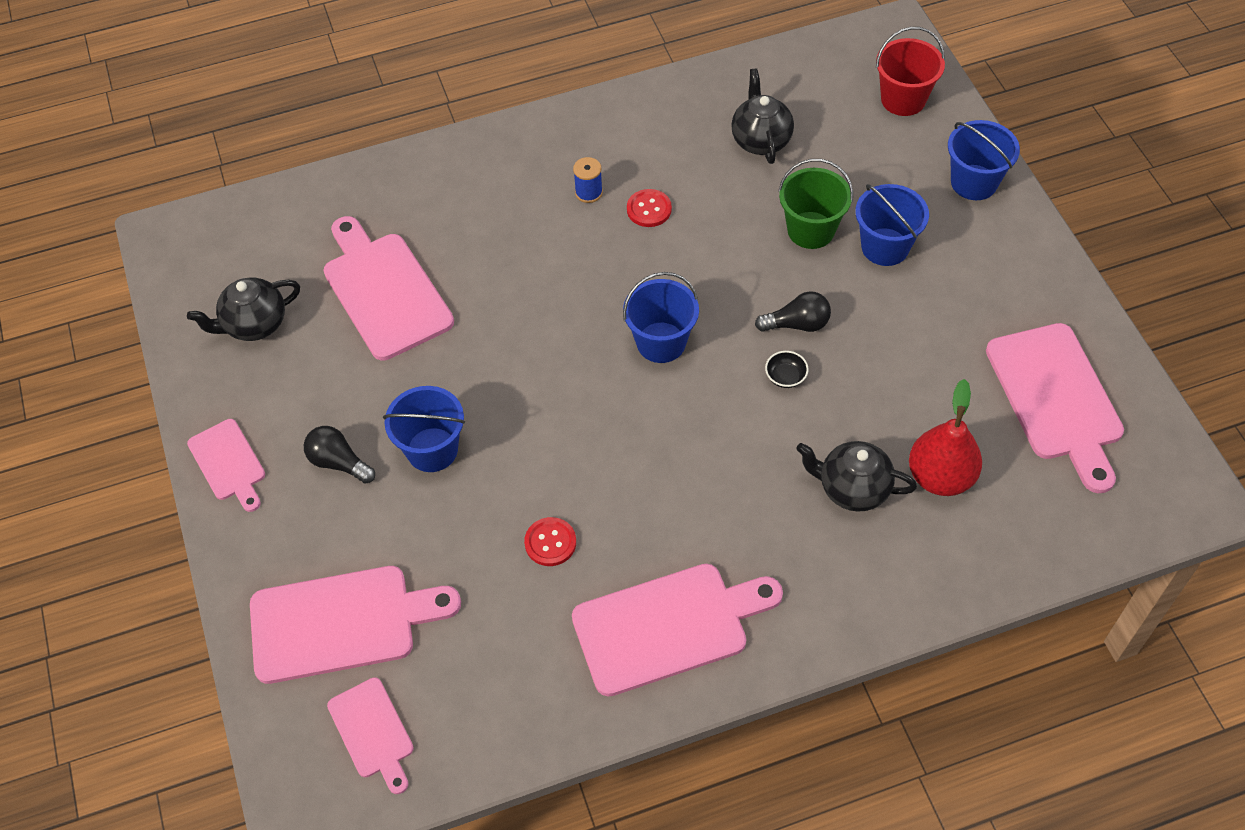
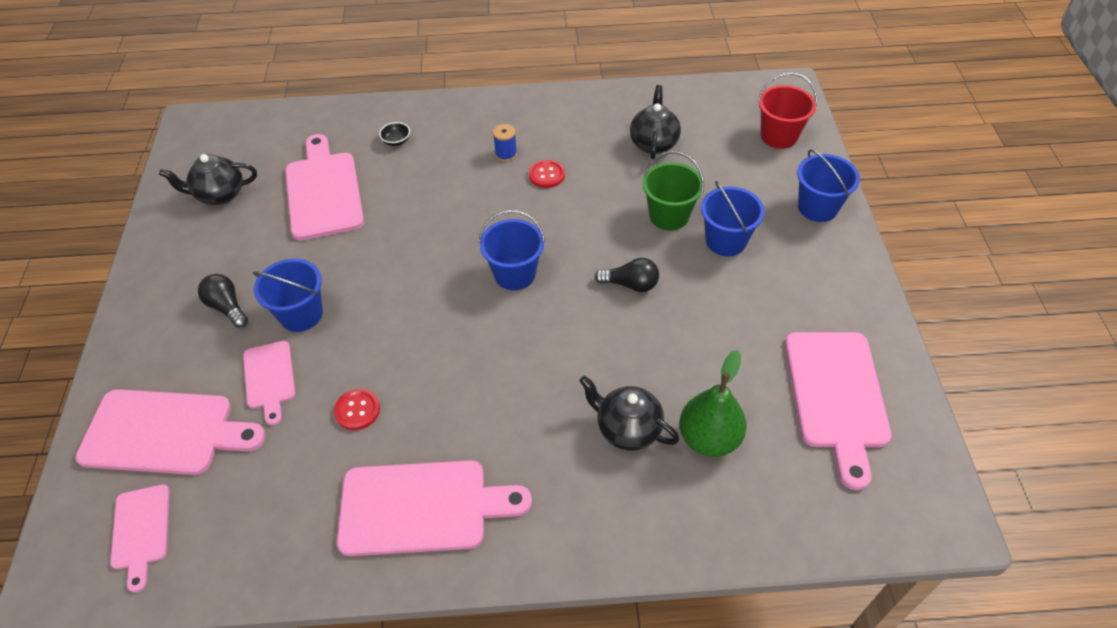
camera: 15 degrees right, 5 degrees down
pink cutting board [187,419,265,512] -> pink cutting board moved to [243,341,296,426]
black bowl [765,351,808,388] -> black bowl moved to [379,122,410,146]
red pear [909,379,982,496] -> green pear [679,350,747,457]

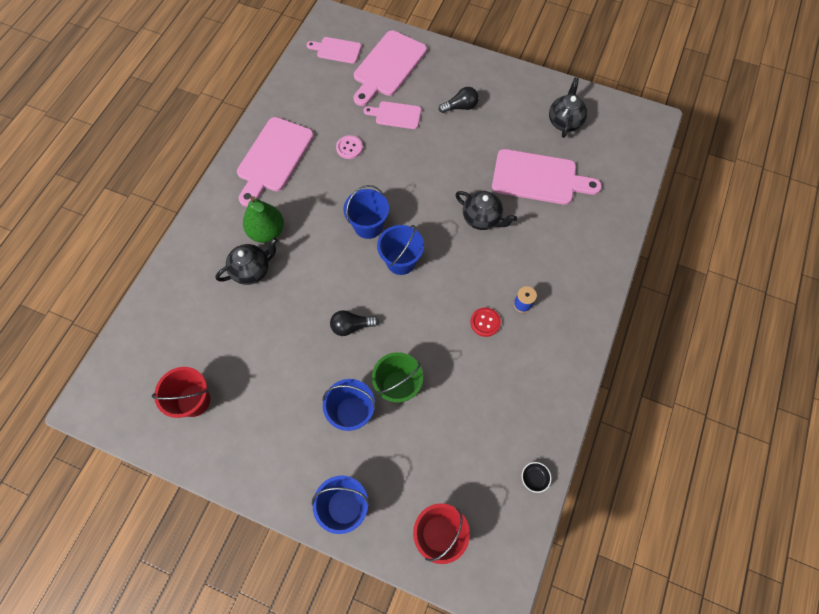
camera: 115 degrees right, 15 degrees up
blue bucket [253,259,323,332] -> blue bucket moved to [344,185,389,239]
red button [334,389,380,430] -> pink button [336,135,363,159]
black bowl [379,122,410,146] -> black bowl moved to [522,462,551,493]
black light bulb [594,258,659,292] -> black light bulb turned 45 degrees clockwise [330,310,379,336]
black teapot [630,85,681,159] -> black teapot moved to [455,191,517,230]
green pear [679,350,747,457] -> green pear moved to [243,196,284,243]
pink cutting board [785,332,892,490] -> red bucket [152,367,211,418]

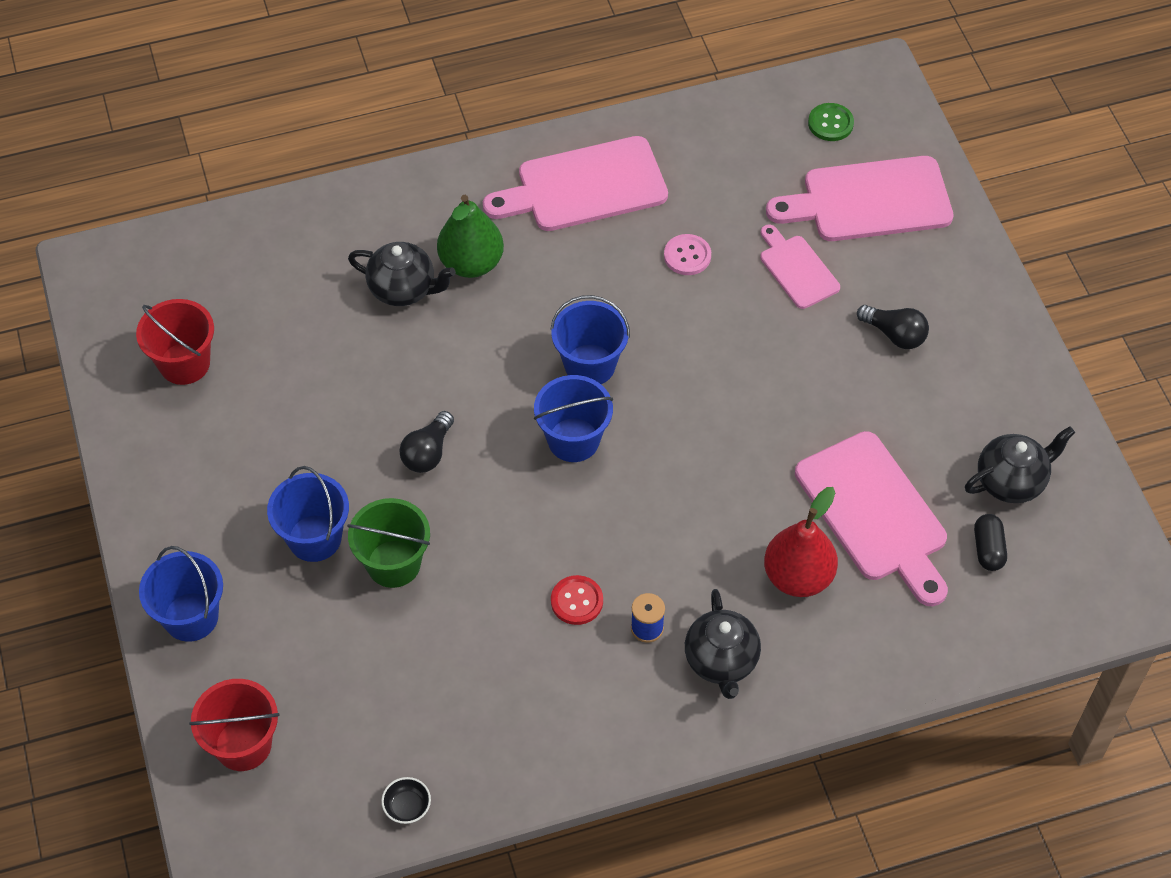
camera: 50 degrees right, 10 degrees down
pink cutting board [307,37,362,64] -> green button [808,103,854,141]
black light bulb [330,310,379,336] -> black light bulb turned 105 degrees counterclockwise [399,411,454,473]
black teapot [455,191,517,230] -> black teapot moved to [685,589,761,699]
none -> red pear [764,487,838,597]
none -> black capsule [974,514,1007,571]

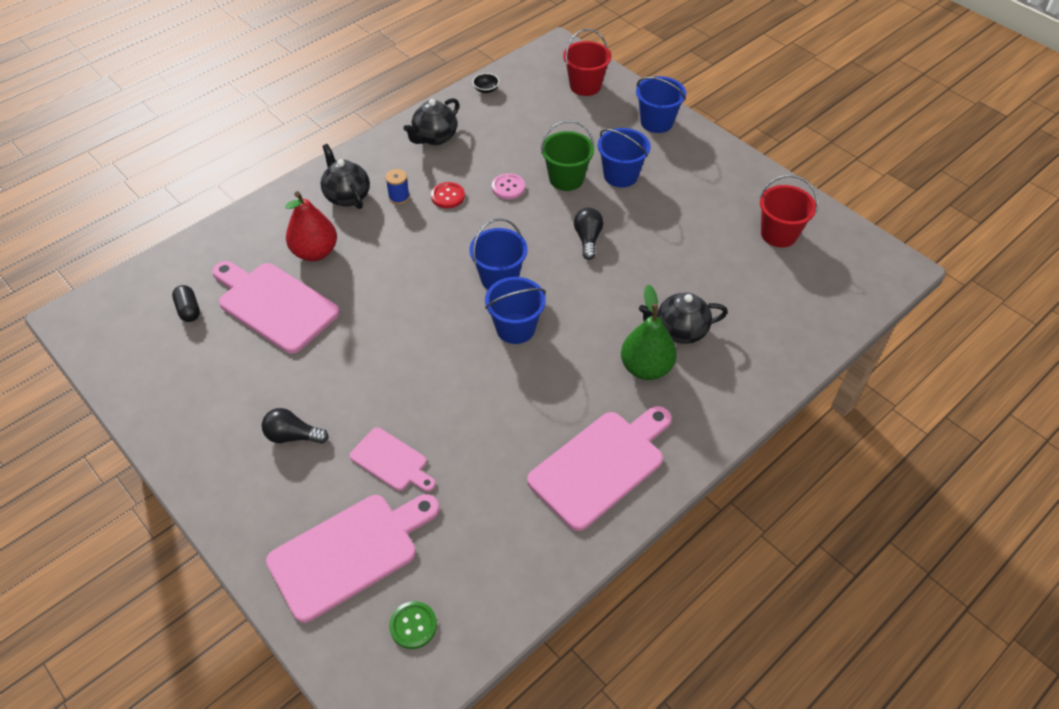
camera: 155 degrees right, 5 degrees down
pink button [664,234,711,275] -> pink button moved to [492,173,525,199]
black teapot [965,426,1075,503] -> black teapot moved to [403,98,459,145]

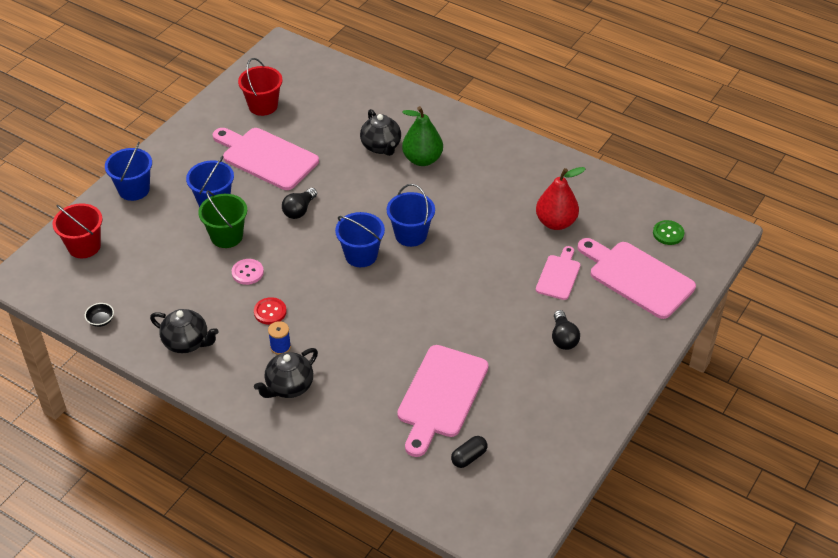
camera: 105 degrees left, 5 degrees down
red pear [285,191,337,261] -> red pear moved to [536,167,586,230]
pink cutting board [527,406,672,531] -> pink cutting board moved to [213,128,319,190]
black light bulb [574,208,603,260] -> black light bulb turned 45 degrees counterclockwise [282,188,317,219]

